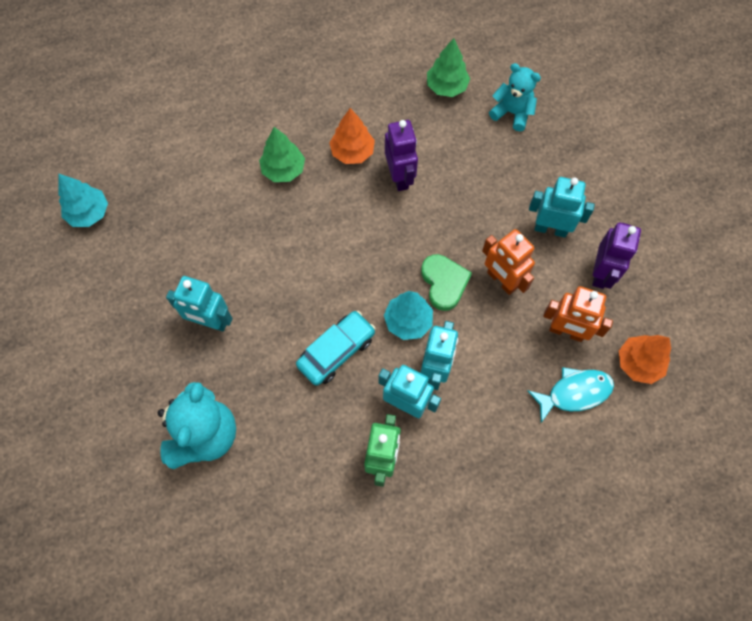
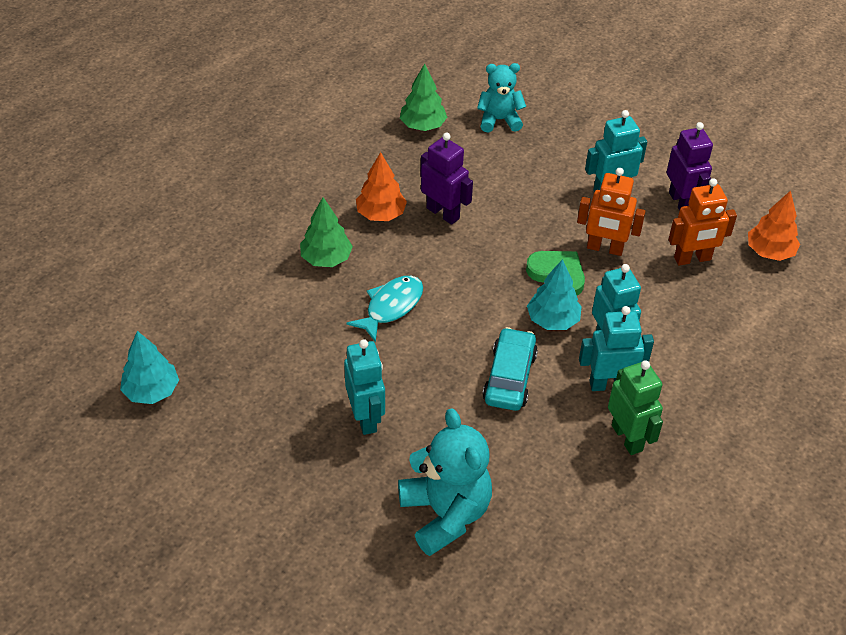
camera: 35 degrees left, 20 degrees down
turquoise robot [166,276,233,332] -> turquoise robot turned 90 degrees counterclockwise [344,339,385,435]
turquoise fish [528,367,614,423] -> turquoise fish moved to [346,276,423,343]

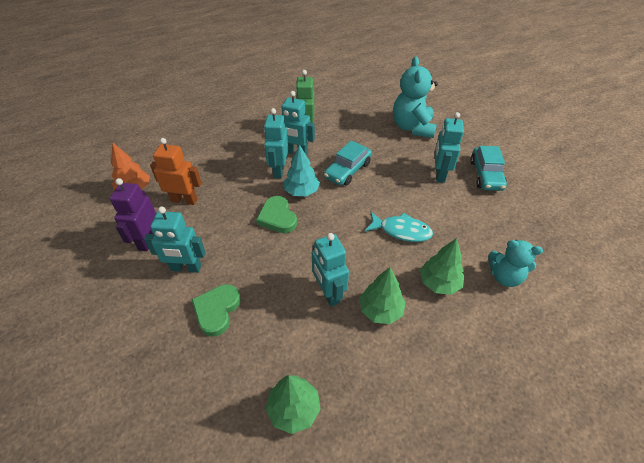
camera: 155 degrees left, 0 degrees up
turquoise tree [120,331,179,404] -> none
turquoise fish [346,276,423,343] -> turquoise fish turned 135 degrees counterclockwise [365,212,433,242]
orange tree [356,152,407,221] -> green tree [360,267,406,324]
purple robot [420,133,473,225] -> turquoise robot [312,233,349,306]
turquoise teddy bear [477,63,526,133] -> turquoise teddy bear moved to [488,240,543,287]
orange robot [577,168,646,256] -> none
none -> green heart [192,284,241,337]
none -> turquoise car [470,146,507,191]

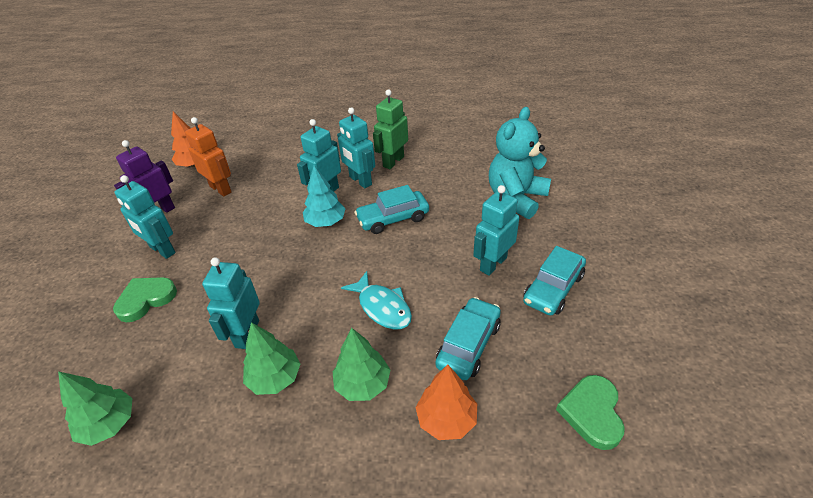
camera: 35 degrees right, 5 degrees down
green heart [256,196,297,233] -> green heart moved to [556,375,625,450]
turquoise teddy bear [488,240,543,287] -> orange tree [415,364,477,440]
none -> turquoise car [435,297,501,380]

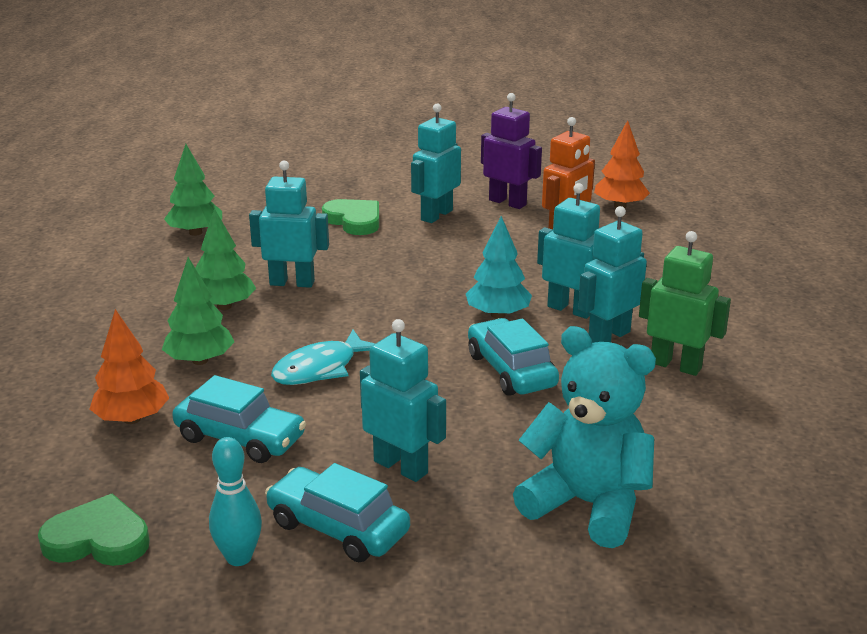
camera: 85 degrees right, 15 degrees down
none -> turquoise bowling pin [209,437,262,566]

